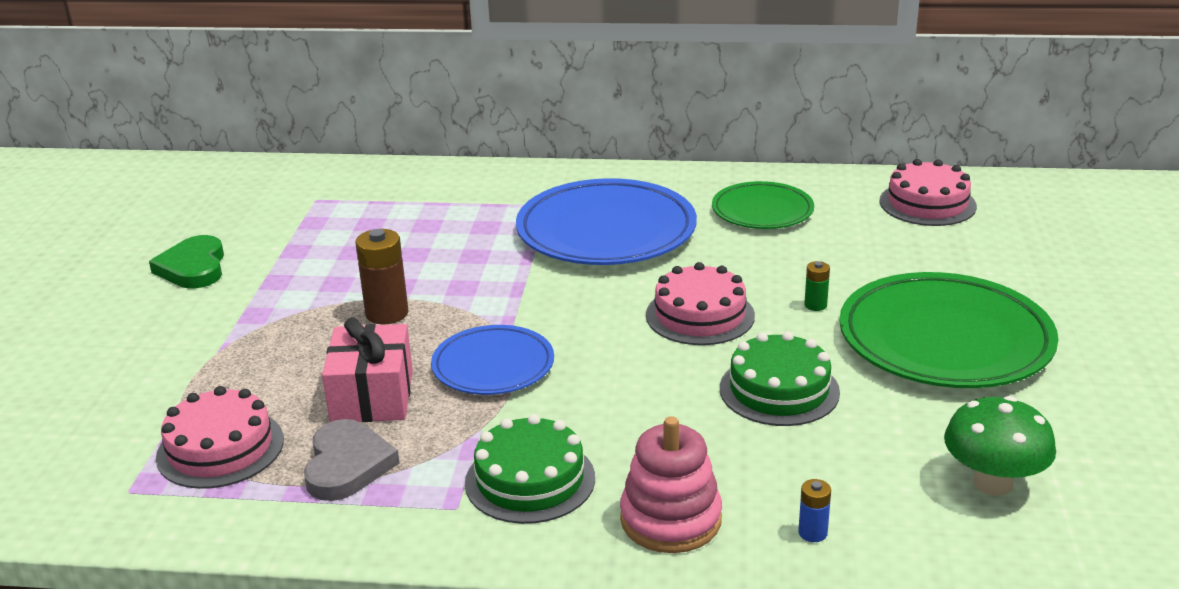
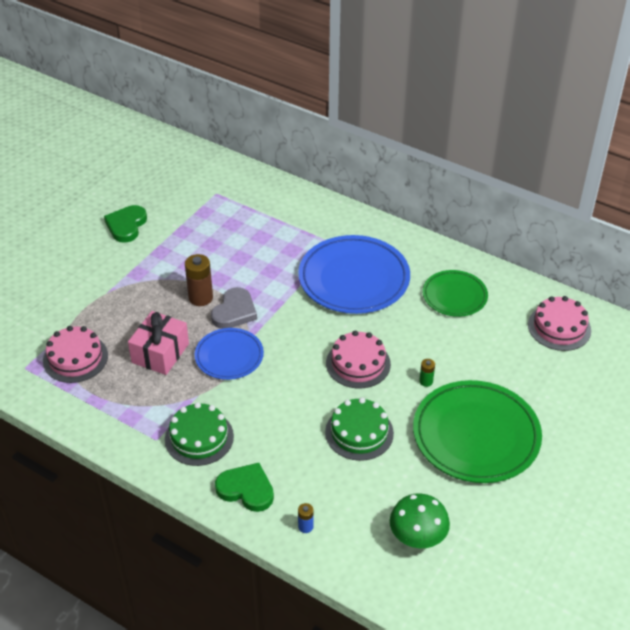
camera: 25 degrees right, 15 degrees up
grey heart [304,419,399,501] -> grey heart moved to [211,287,257,329]
pink stacking toy [620,416,722,553] -> green heart [215,463,274,512]

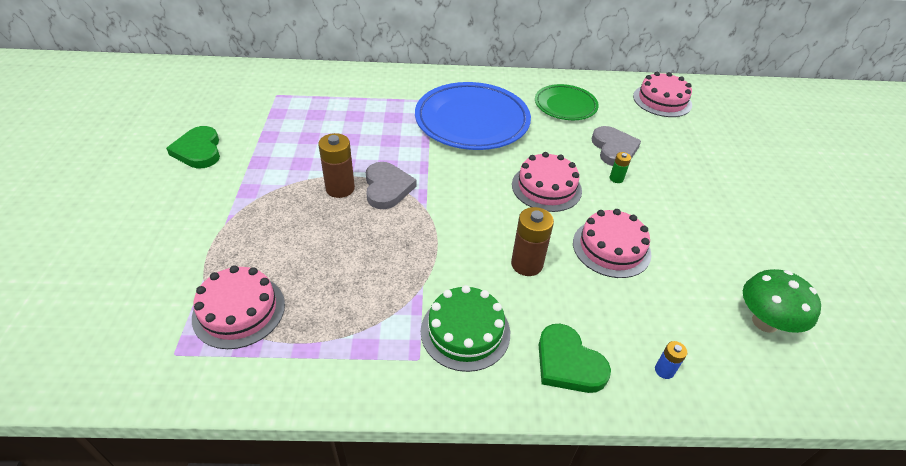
camera: 35 degrees left, 0 degrees up
pink gift [128,311,189,375] -> none
blue plate [195,328,264,380] -> none
green heart [215,463,274,512] -> green heart turned 120 degrees counterclockwise [539,324,611,393]
green cake [325,397,394,461] -> pink cake [573,209,652,278]
green plate [413,380,542,483] -> none
none -> brown battery [511,207,554,276]
none -> grey heart [592,126,641,166]

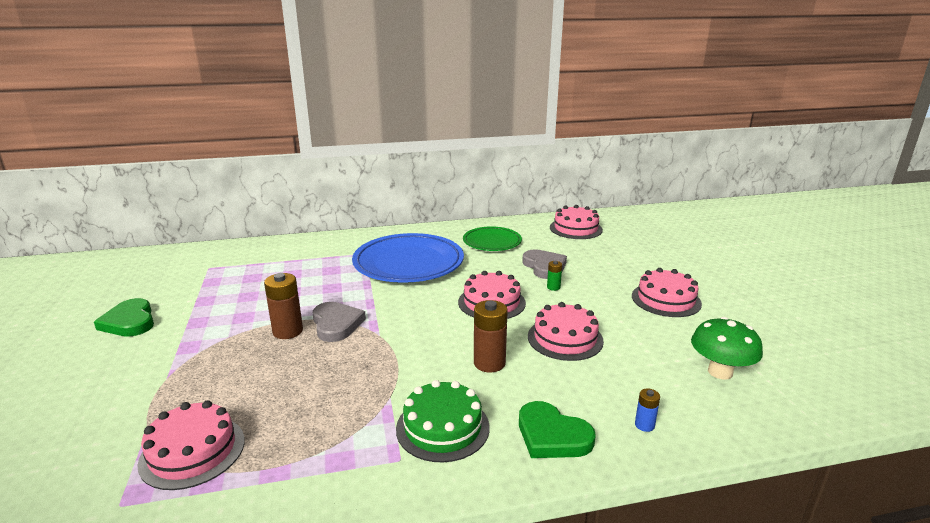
camera: 10 degrees left, 20 degrees down
none -> pink cake [632,268,702,317]

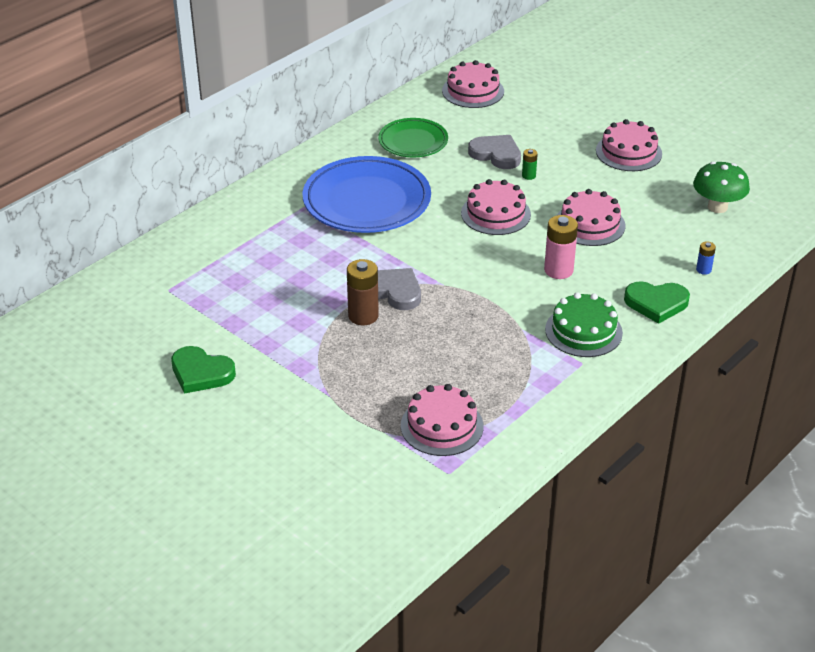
camera: 35 degrees left, 15 degrees up
brown battery [474,300,508,372] -> pink battery [544,215,578,279]

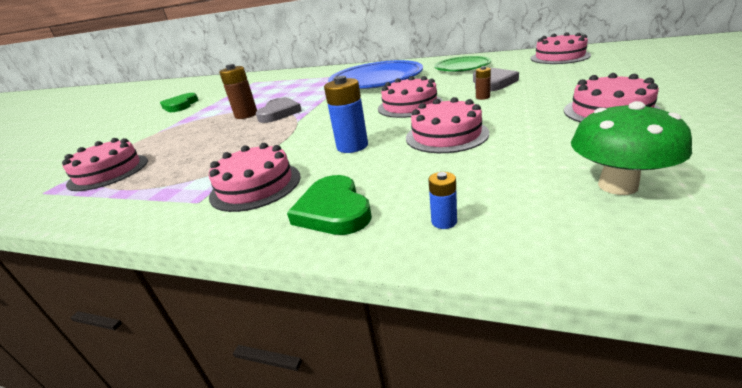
camera: 70 degrees right, 10 degrees down
green battery [522,149,538,180] -> brown battery [476,66,491,100]
pink battery [544,215,578,279] -> blue battery [324,76,368,153]
green cake [545,292,623,357] -> pink cake [209,143,301,212]

